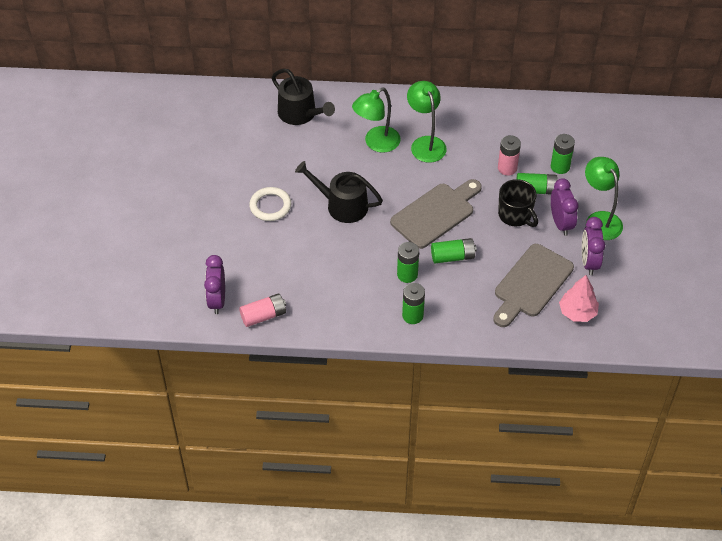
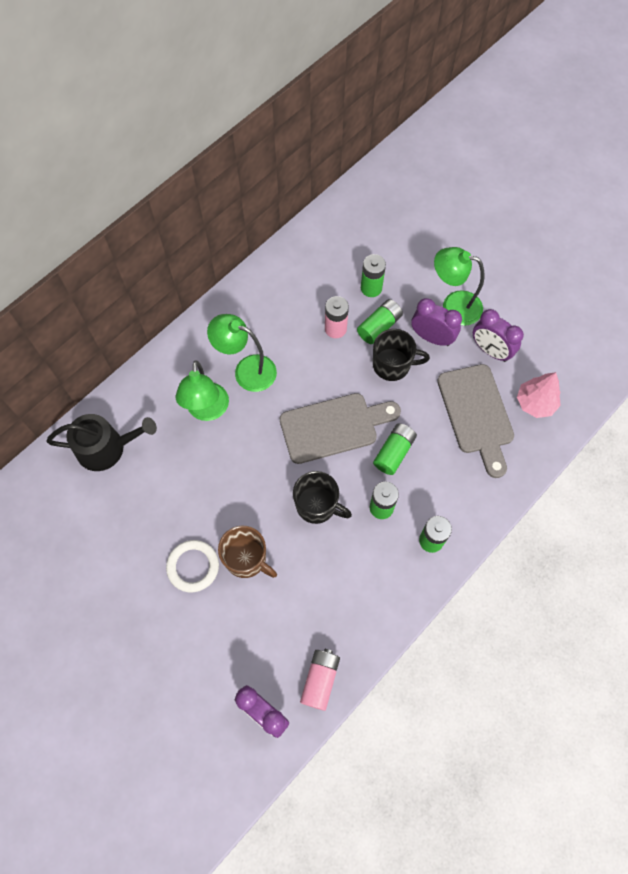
camera: 50 degrees left, 15 degrees up
black watering can [295,161,383,223] -> none
grey cutting board [390,179,482,249] -> grey cutting board turned 75 degrees clockwise [280,393,401,464]
none -> brown mug [218,526,277,578]
none -> black mug [293,471,352,524]

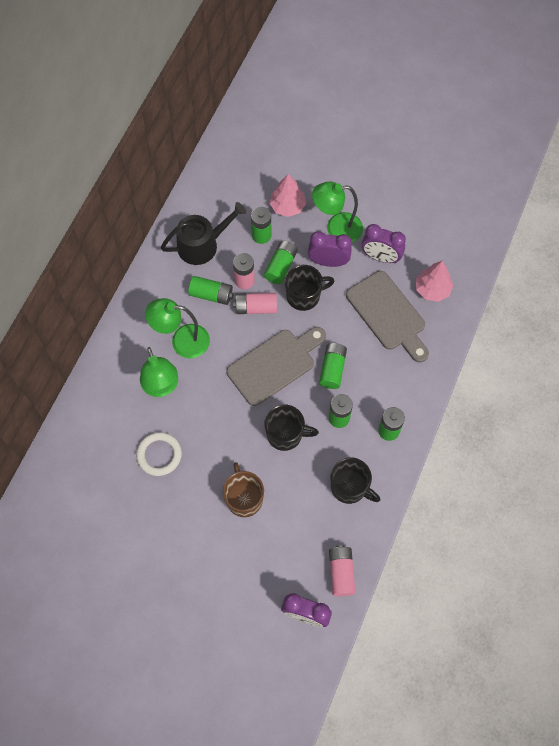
camera: 20 degrees left, 0 degrees up
black watering can [46,414,157,471] -> black watering can moved to [161,202,246,265]
white ring [166,540,219,592] -> white ring moved to [136,432,182,476]
brown mug [218,526,277,578] -> brown mug turned 120 degrees counterclockwise [223,462,264,517]
none -> green battery [188,276,233,305]
none -> pink battery [233,293,277,314]
none -> pink tree [269,174,306,217]
none -> black mug [331,457,380,504]

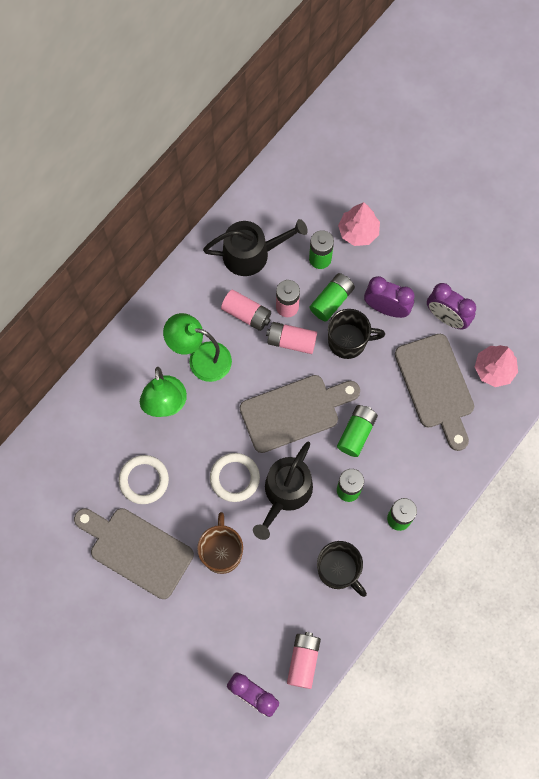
camera: 15 degrees right, 5 degrees up
green battery [188,276,233,305] -> pink battery [221,289,271,331]
black mug [264,405,319,451] -> black watering can [253,441,313,540]
green lamp [312,182,363,242] -> none
none -> grey cutting board [74,508,194,599]
none -> white ring [210,453,260,502]

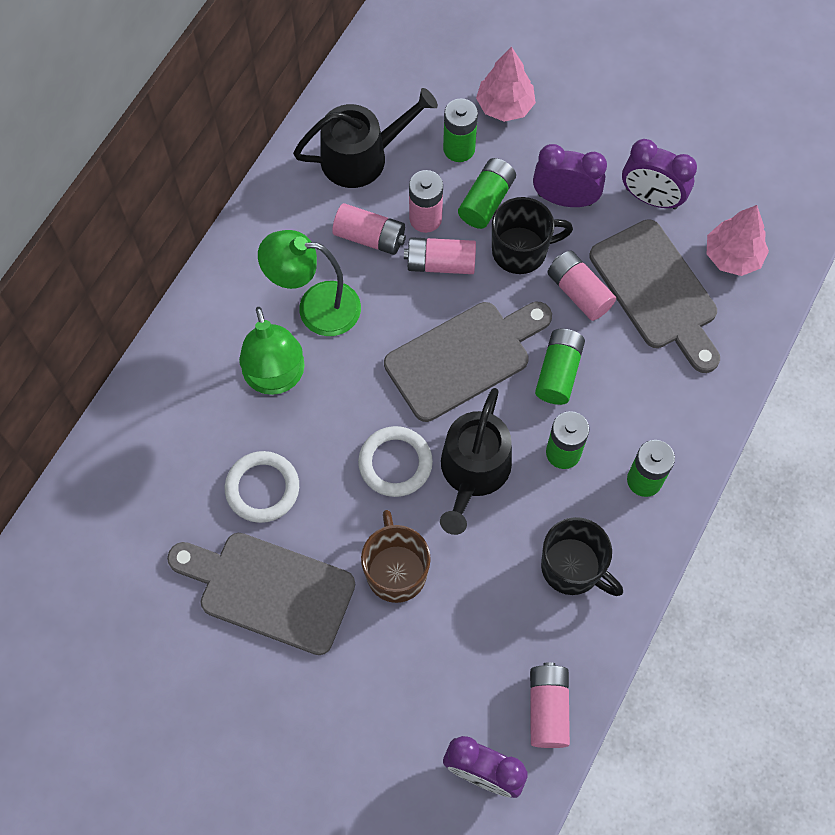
camera: 10 degrees left, 5 degrees down
none -> pink battery [547,250,616,321]

